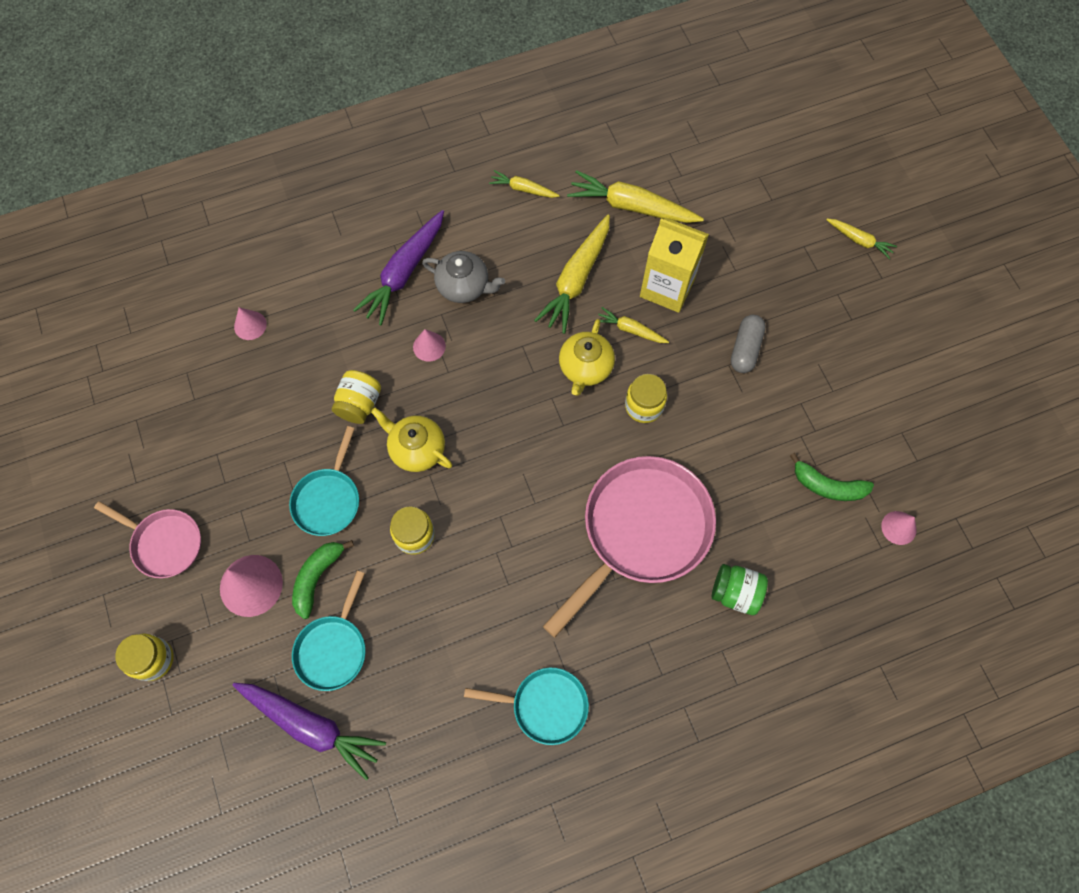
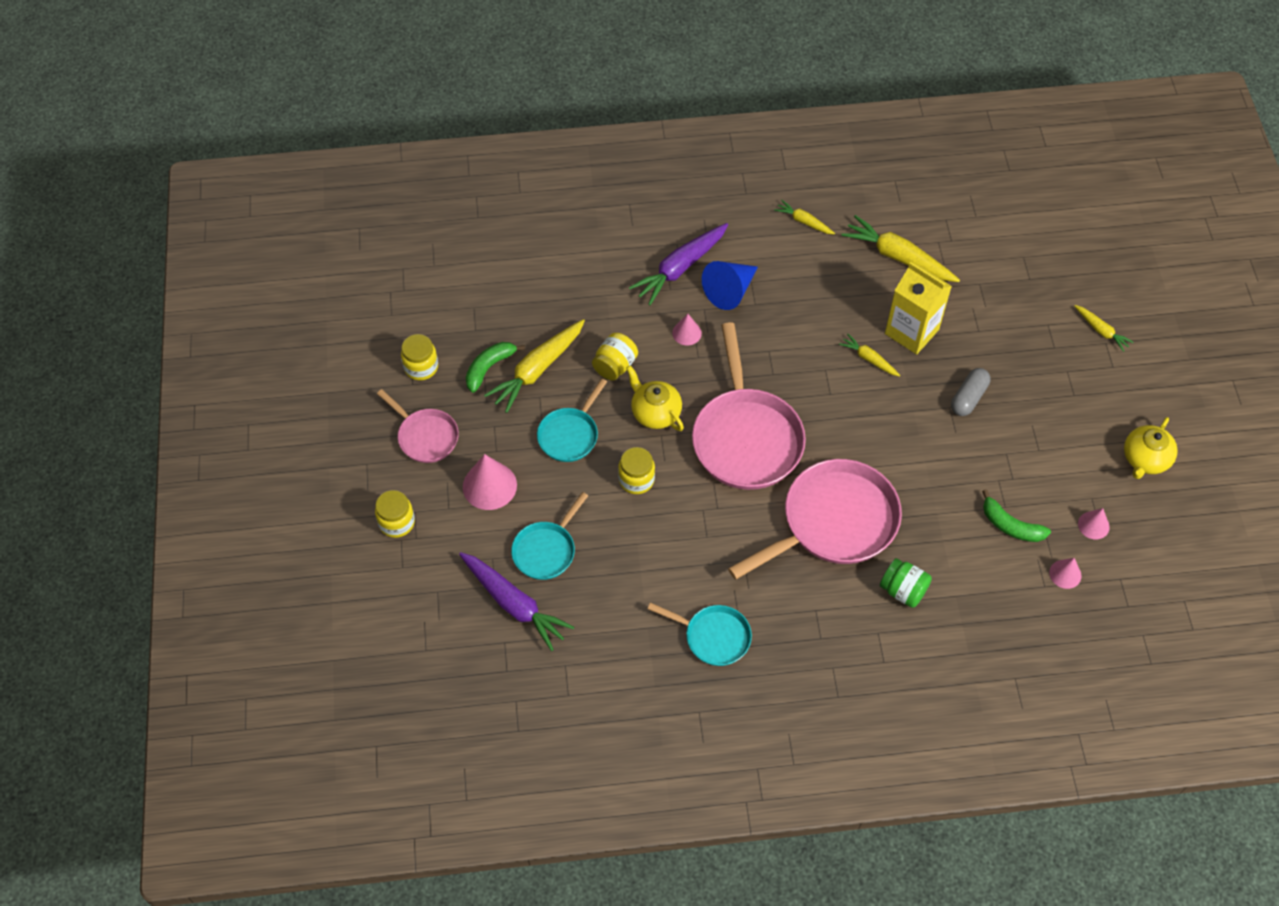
camera: 15 degrees right, 10 degrees down
pink cone [234,307,267,340] -> pink cone moved to [1078,508,1110,539]
green banana [292,540,354,619] -> green banana moved to [466,342,525,393]
grey teapot [422,251,505,303] -> blue cone [702,261,758,310]
yellow carrot [534,215,610,334] -> yellow carrot moved to [484,319,585,413]
yellow teapot [559,319,615,396] -> yellow teapot moved to [1124,417,1178,479]
yellow jar [625,374,667,423] -> yellow jar moved to [401,334,438,380]
none -> pink pan [692,322,806,490]

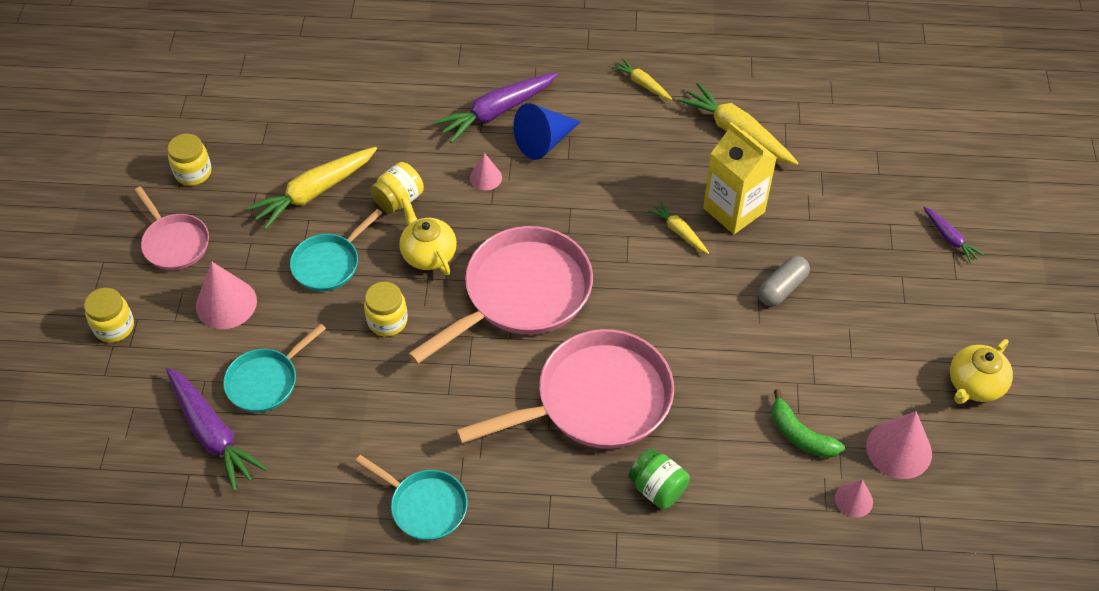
camera: 10 degrees right, 5 degrees down
green banana [466,342,525,393] -> none
pink pan [692,322,806,490] -> pink pan turned 135 degrees counterclockwise [408,226,593,364]
yellow carrot [1074,305,1133,352] -> purple carrot [923,207,984,264]
pink cone [1078,508,1110,539] -> pink cone [866,411,932,479], size x1.76

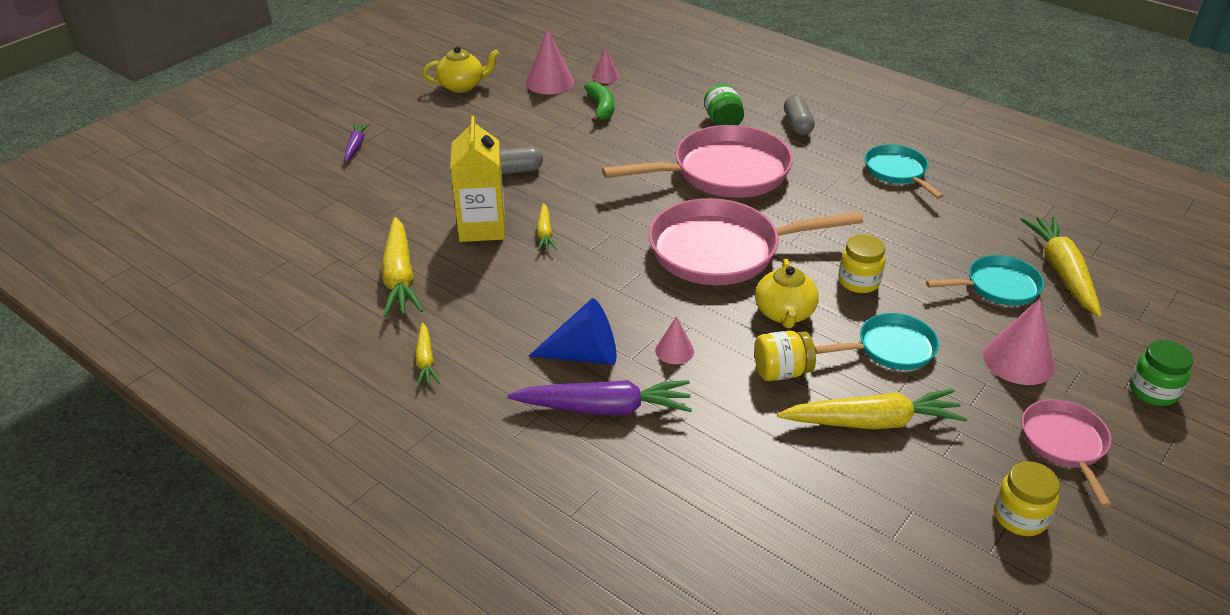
camera: 145 degrees left, 15 degrees down
yellow jar [84,288,134,343] -> green jar [1130,340,1194,406]
purple carrot [166,367,268,491] -> yellow carrot [1021,216,1102,317]
pink pan [456,329,674,449] -> pink pan turned 150 degrees clockwise [602,125,793,198]
none -> grey capsule [784,95,815,136]

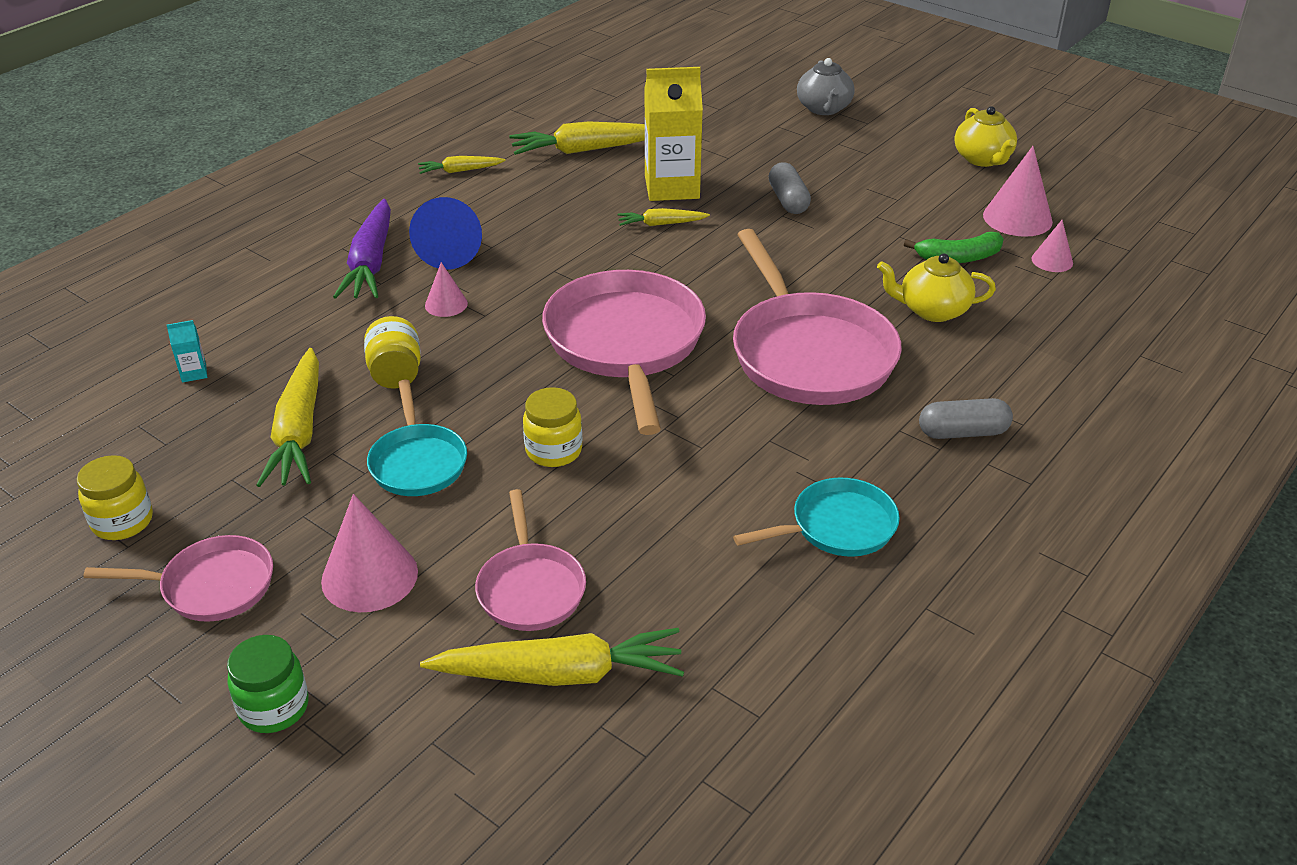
camera: 90 degrees right, 0 degrees up
purple carrot [344,123,370,162] -> grey teapot [797,58,855,115]
green jar [704,84,744,126] -> none
yellow teapot [755,259,819,328] -> yellow teapot moved to [877,254,996,322]
turquoise pan [926,255,1044,306] -> pink pan [475,489,586,631]
none -> turquoise carton [167,320,207,383]

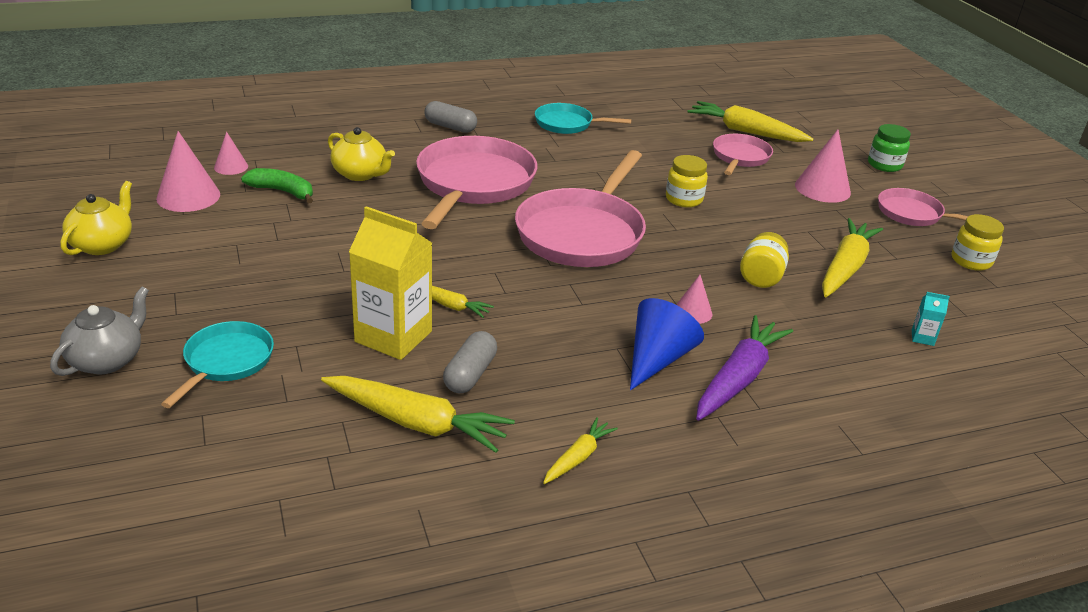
camera: 150 degrees left, 5 degrees down
turquoise pan [367,379,467,496] -> turquoise pan moved to [161,321,274,408]
yellow carrot [418,156,505,174] -> yellow carrot turned 75 degrees counterclockwise [543,417,618,484]
grey capsule [769,162,811,214] -> grey capsule moved to [443,331,497,393]

